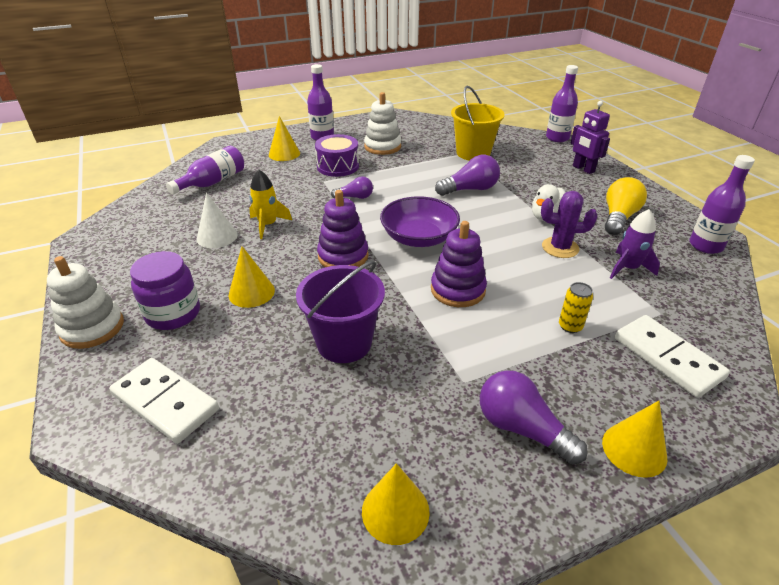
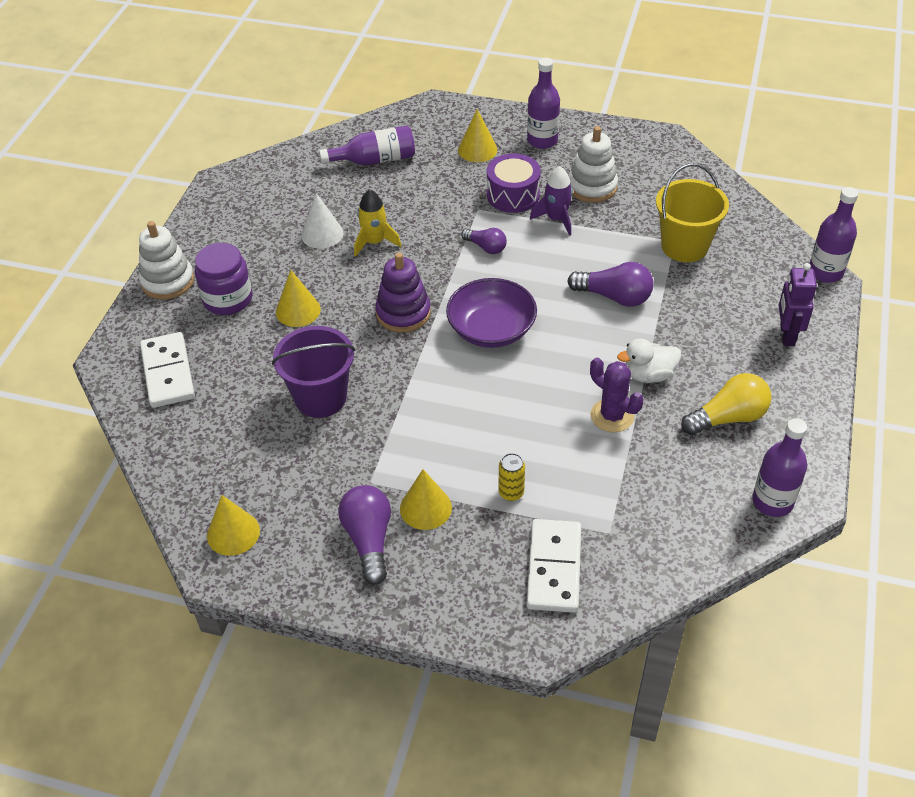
camera: 40 degrees right, 10 degrees up
purple stacking toy [431,221,487,307] -> none
yellow cone [602,401,667,478] -> yellow cone moved to [400,469,452,530]
purple rocket [610,209,660,279] -> purple rocket moved to [530,166,573,236]

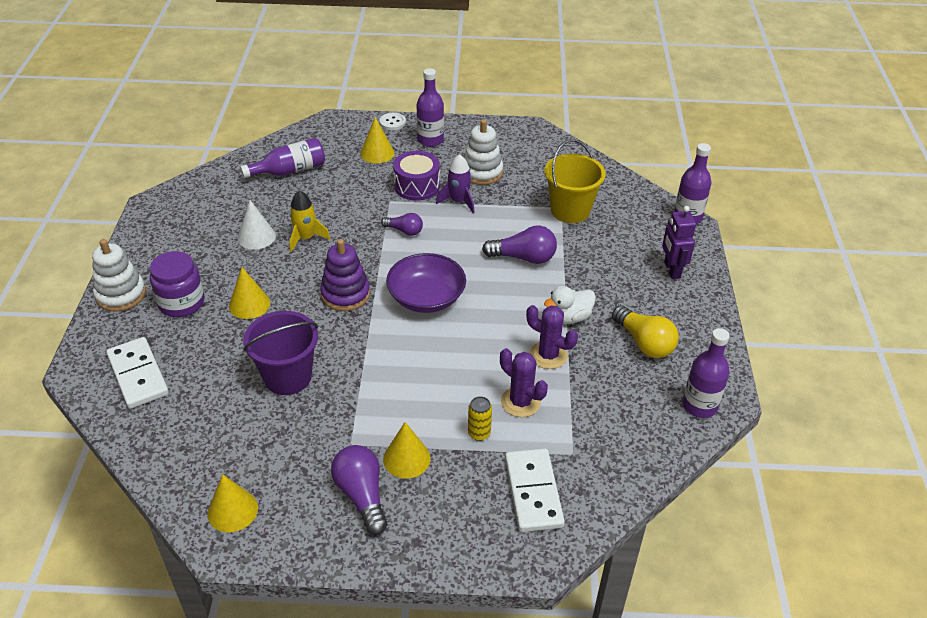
camera: 15 degrees left, 5 degrees down
yellow light bulb [681,373,772,435] -> yellow light bulb turned 90 degrees clockwise [612,305,679,358]
none -> white button [379,113,406,130]
none -> purple cactus [500,348,548,417]

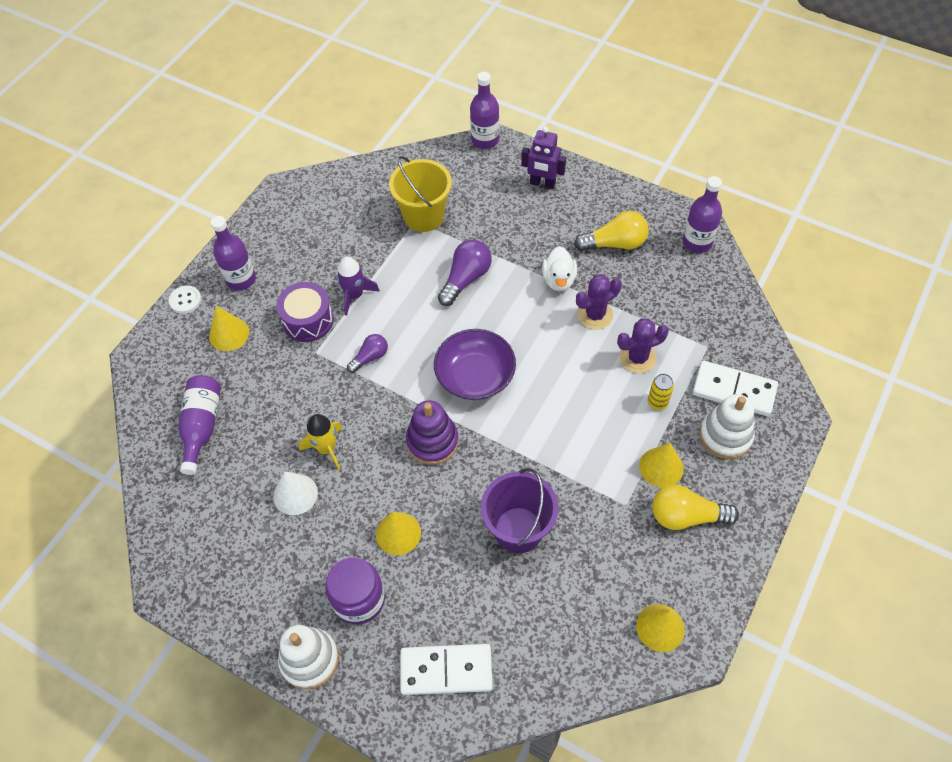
camera: 60 degrees left, 15 degrees up
purple light bulb [331,445,387,535] -> yellow light bulb [652,484,739,530]
white stacking toy [463,119,503,185] -> white stacking toy moved to [699,394,755,459]

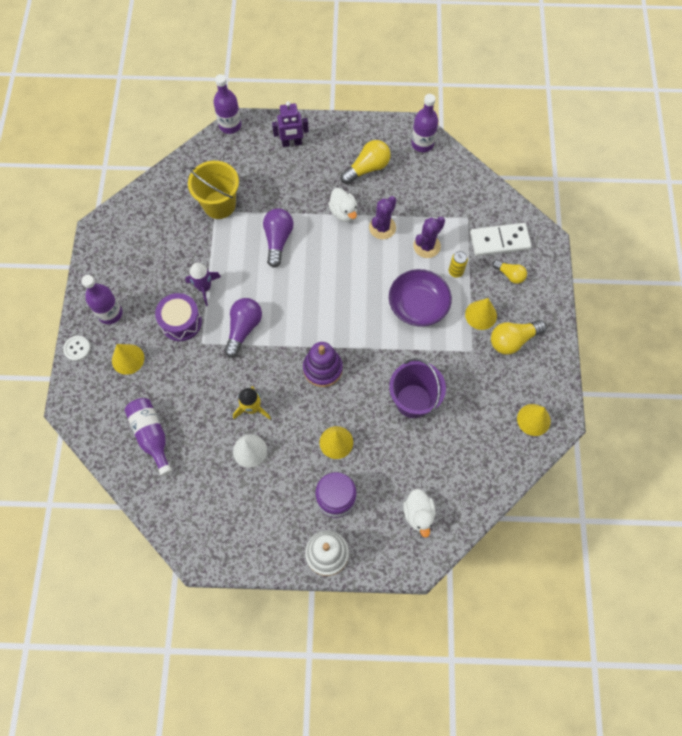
camera: 30 degrees left, 10 degrees up
purple light bulb [347,334,388,373] -> purple light bulb [224,298,262,358], size x1.62
white domino [400,644,493,695] -> white duck [403,489,436,538]
purple bowl [434,329,516,400] -> purple bowl moved to [389,269,452,327]
white stacking toy [699,394,755,459] -> yellow light bulb [492,260,527,284]

